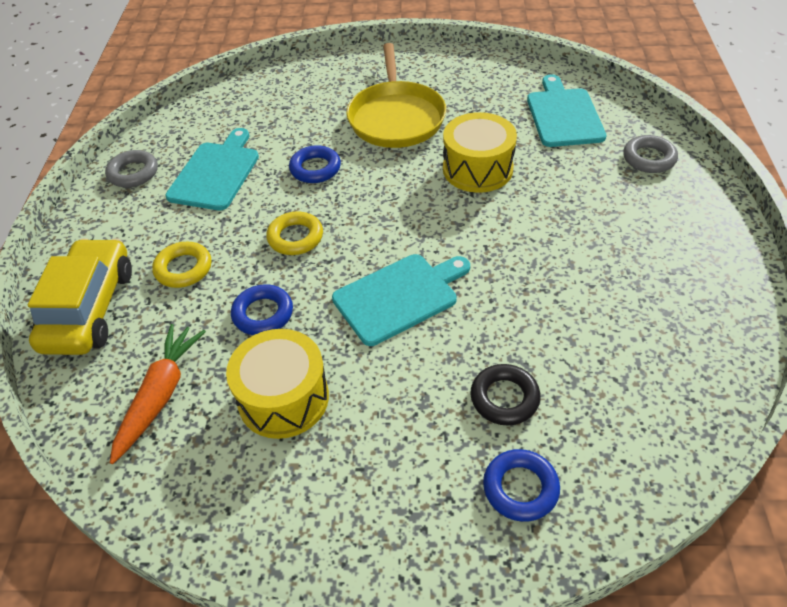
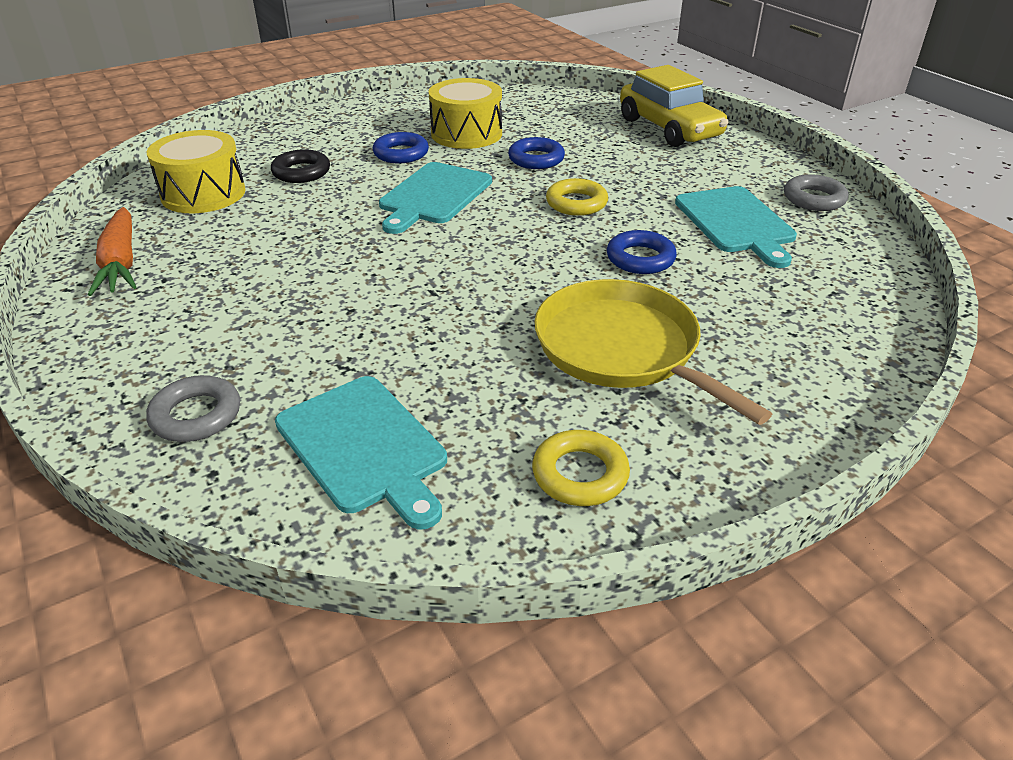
camera: 145 degrees right, 10 degrees down
orange carrot [110,324,206,464] -> orange carrot moved to [88,207,136,296]
yellow ring [152,242,211,288] -> yellow ring moved to [532,430,630,506]
yellow drum [443,112,517,193] -> yellow drum moved to [147,130,246,213]
blue ring [483,449,560,522] -> blue ring moved to [373,132,429,163]

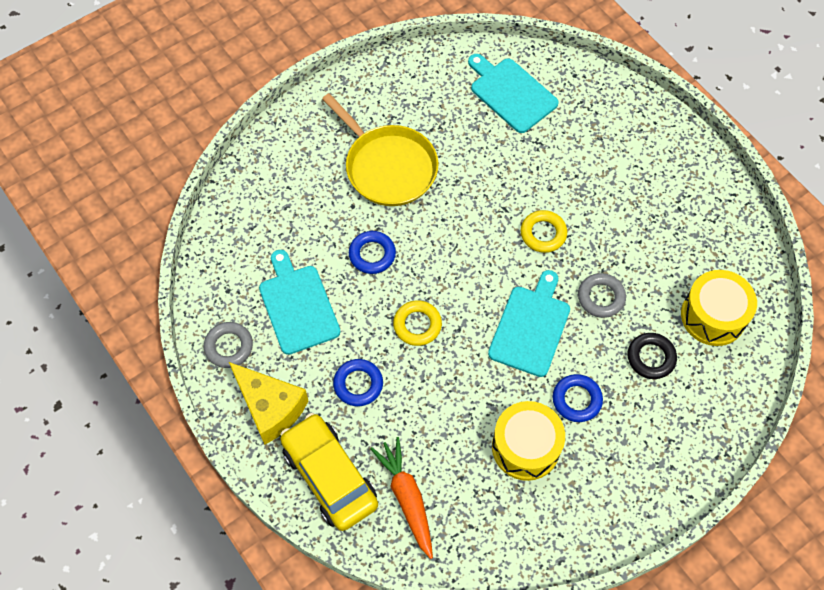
camera: 175 degrees right, 25 degrees up
orange carrot [88,207,136,296] -> orange carrot moved to [370,437,433,559]
grey ring [146,375,240,442] -> grey ring moved to [578,273,626,318]
blue ring [508,137,565,169] -> blue ring moved to [333,359,383,406]
yellow ring [532,430,630,506] -> yellow ring moved to [521,210,567,253]
none -> yellow cheese [229,362,308,445]

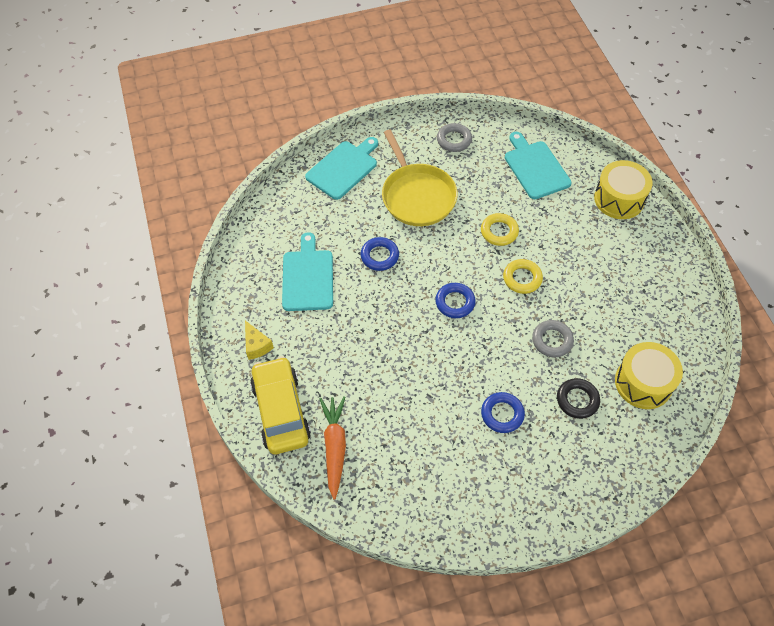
camera: 20 degrees right, 5 degrees down
grey ring [204,322,253,368] -> grey ring moved to [437,123,472,152]
yellow cheese [229,362,308,445] -> yellow cheese [245,321,274,360], size x0.55
blue ring [333,359,383,406] -> blue ring moved to [435,283,476,318]
yellow ring [393,300,442,346] -> yellow ring moved to [481,213,519,246]
turquoise cutting board [488,270,570,377] -> turquoise cutting board moved to [305,137,378,200]
yellow drum [492,401,565,481] -> yellow drum moved to [594,160,653,219]

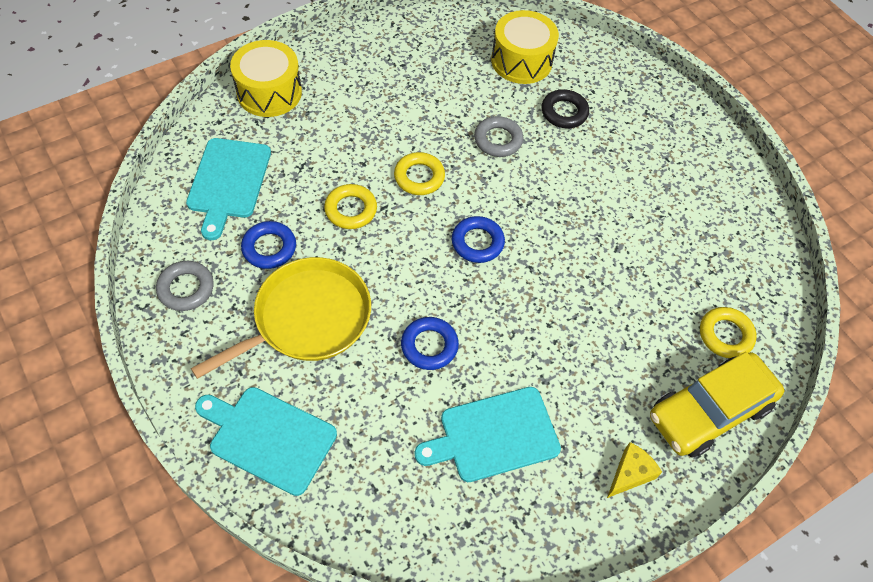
camera: 110 degrees left, 0 degrees up
orange carrot [320,396,346,500] -> yellow ring [700,307,757,358]
blue ring [481,392,525,433] -> blue ring moved to [241,221,296,269]
turquoise cutting board [505,132,572,199] -> turquoise cutting board turned 45 degrees counterclockwise [186,138,271,240]

